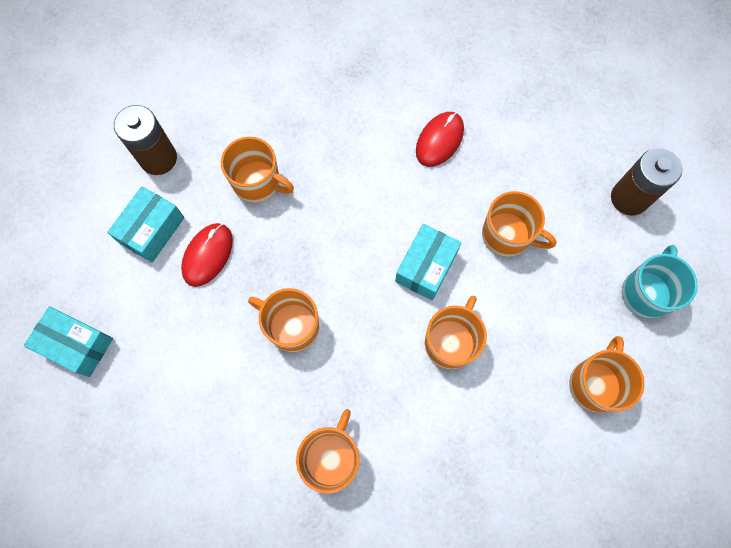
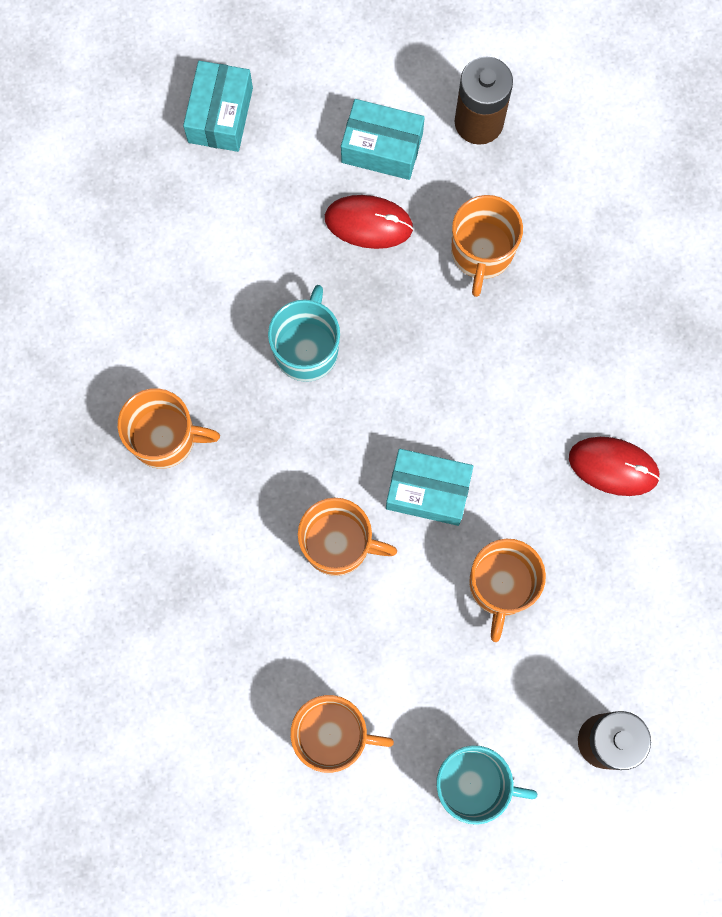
camera: 75 degrees right, 5 degrees up
orange mug [248,288,319,352] -> turquoise mug [268,285,340,382]

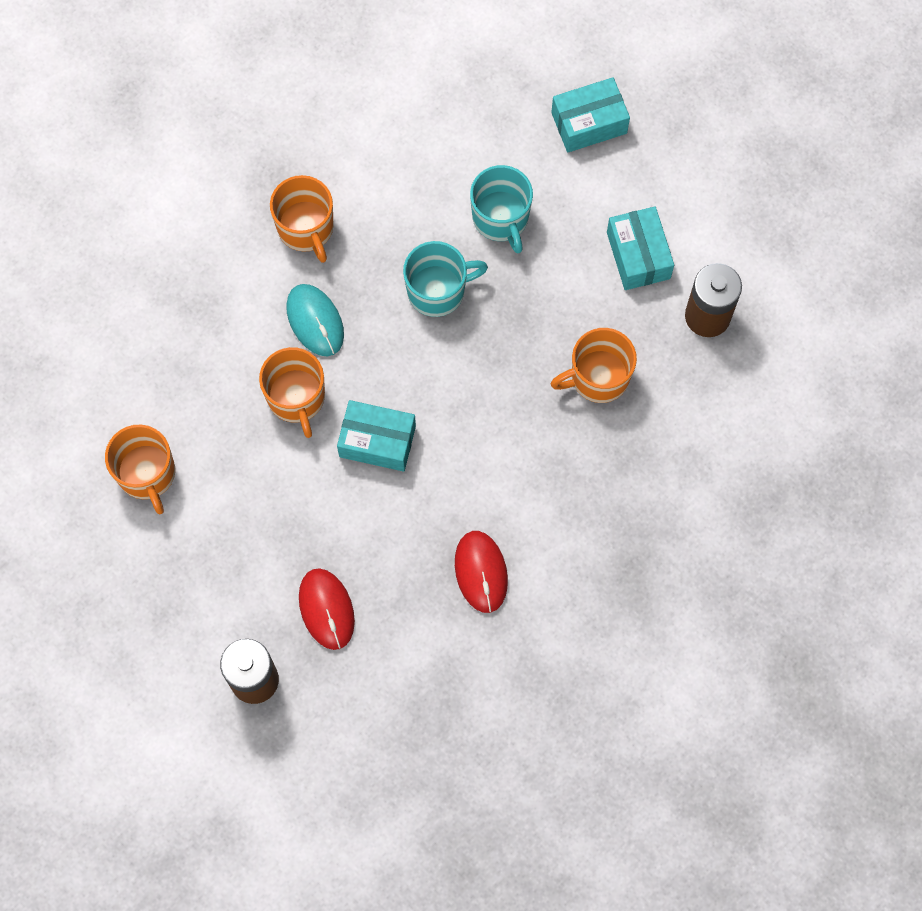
camera: 60 degrees right, 5 degrees down
red mouse [325,195,414,249] -> red mouse moved to [299,568,355,650]
turquoise box [386,449,473,526] -> turquoise box turned 60 degrees counterclockwise [337,400,416,471]
turquoise mug [436,745,537,825] -> turquoise mug moved to [470,165,533,253]
orange mug [469,539,546,642] -> none
none -> turquoise mouse [286,284,344,356]

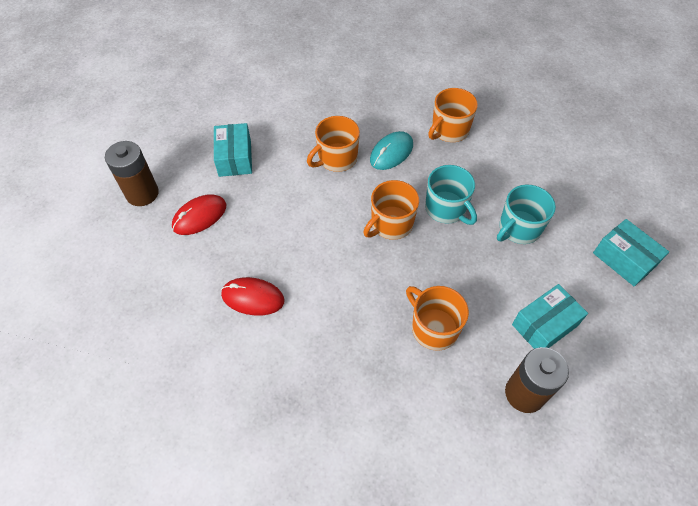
camera: 70 degrees right, 15 degrees down
orange mug [105,425,175,514] -> orange mug moved to [363,180,419,240]
turquoise box [337,400,416,471] -> turquoise box moved to [214,123,252,177]
red mouse [455,531,508,613] -> red mouse turned 45 degrees clockwise [221,277,285,316]

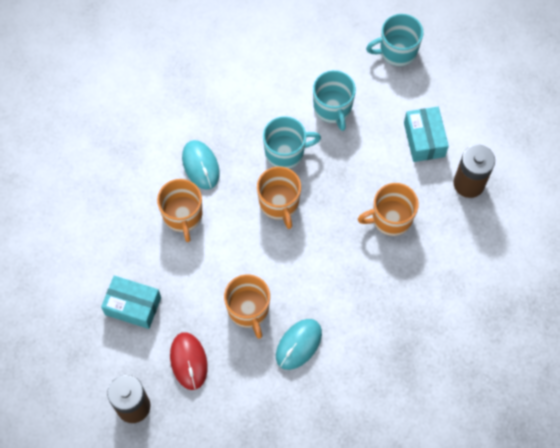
camera: 65 degrees left, 10 degrees up
red mouse [221,277,285,316] -> turquoise mouse [276,319,322,370]
orange mug [428,88,478,142] -> orange mug moved to [224,275,270,339]
turquoise box [593,219,669,286] -> turquoise mug [366,14,424,66]

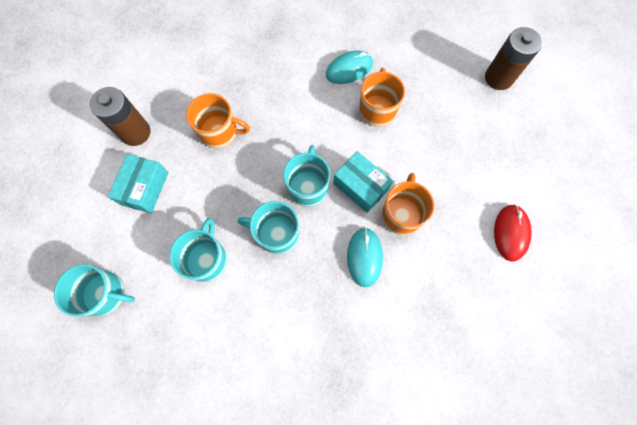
camera: 155 degrees left, 5 degrees up
turquoise box [101,275,161,329] -> turquoise box moved to [333,151,393,213]
red mouse [170,332,208,390] -> red mouse moved to [494,204,532,262]
orange mug [257,167,301,229] -> turquoise mug [283,145,330,207]

